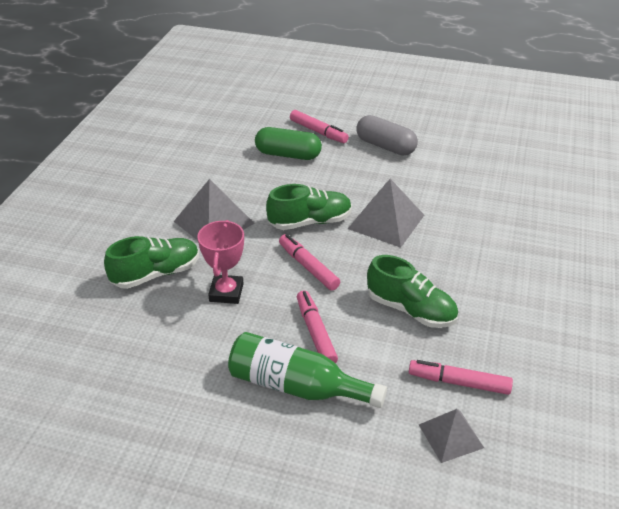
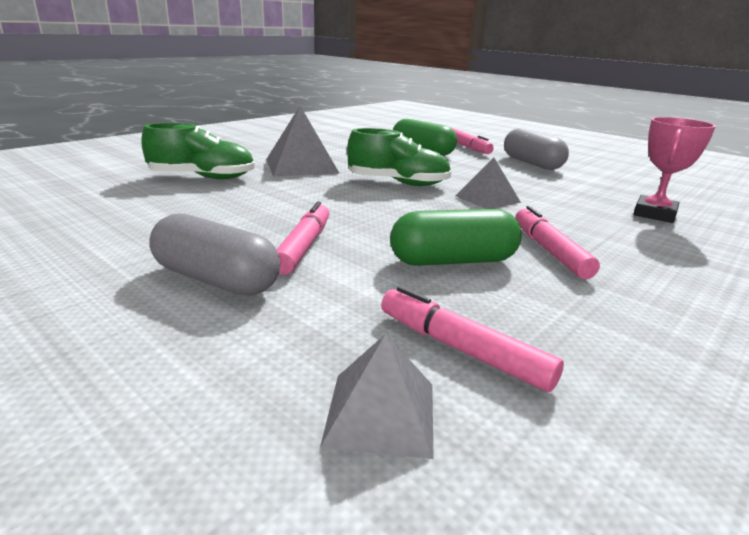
camera: 25 degrees right, 15 degrees down
pink trophy [197,220,244,304] -> pink trophy moved to [634,117,716,223]
green bottle [228,332,387,408] -> grey capsule [149,213,280,296]
pink marker [279,234,340,291] -> pink marker moved to [515,206,600,279]
grey pyramid [348,179,424,248] -> grey pyramid [456,157,521,209], size x0.62
green shoe [367,255,458,328] -> green capsule [390,209,522,266]

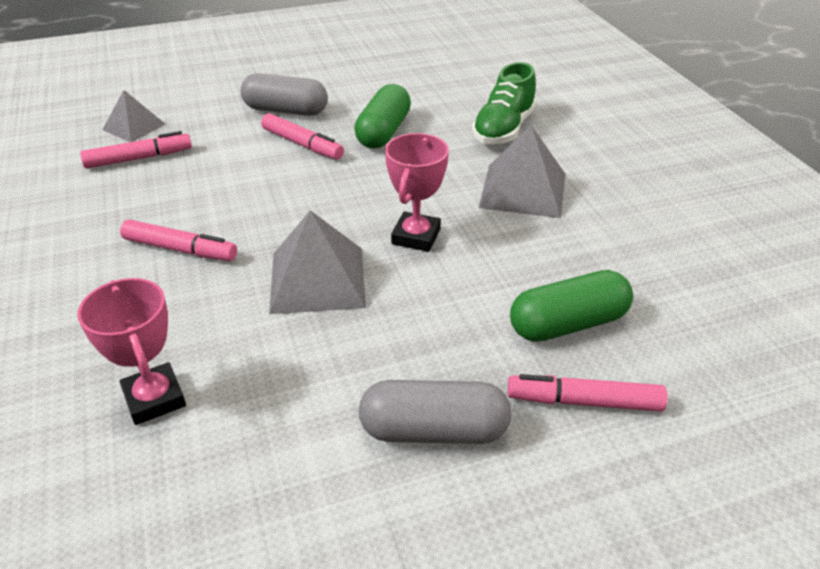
camera: 120 degrees right, 15 degrees up
grey capsule [149,213,280,296] -> grey capsule turned 45 degrees clockwise [240,73,328,116]
green shoe [347,128,451,186] -> pink trophy [385,133,449,252]
green capsule [390,209,522,266] -> green capsule moved to [354,84,411,148]
grey pyramid [456,157,521,209] -> grey pyramid [269,210,366,314], size x1.60

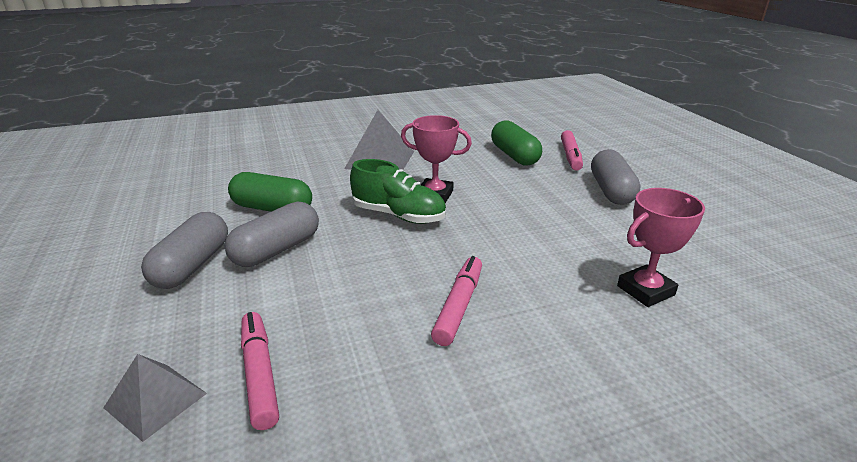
camera: 90 degrees left, 10 degrees down
pink marker [261,113,344,159] -> grey capsule [225,202,319,267]
grey pyramid [269,210,366,314] -> none
green shoe [472,62,536,144] -> green shoe moved to [350,159,446,224]

